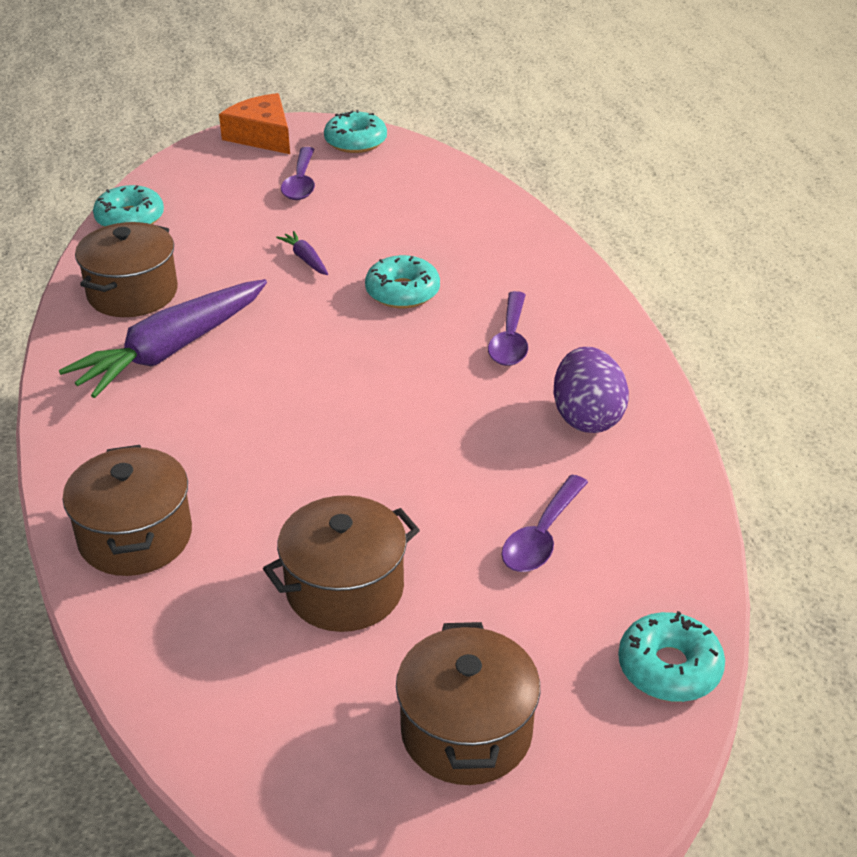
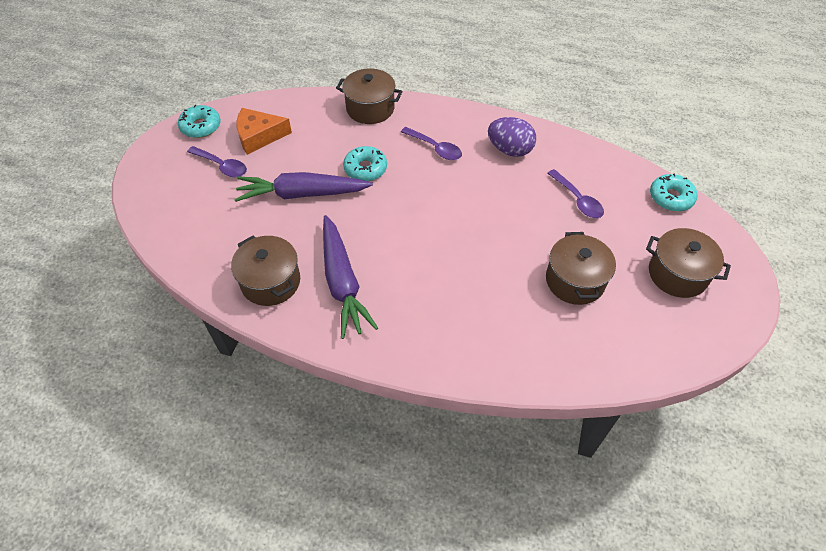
camera: 60 degrees left, 15 degrees up
brown pot [62,445,192,576] -> brown pot moved to [336,69,403,124]
turquoise donut [93,185,164,227] -> none
orange cheese [219,93,290,154] -> orange cheese moved to [237,108,292,155]
purple carrot [276,231,328,275] -> purple carrot [235,172,373,202], size x2.47

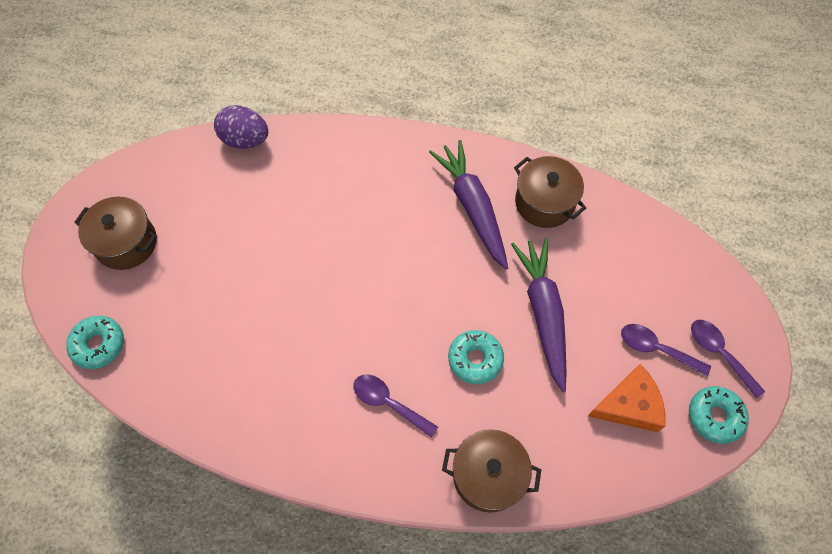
camera: 175 degrees right, 10 degrees up
purple carrot [235,172,373,202] -> purple carrot turned 90 degrees counterclockwise [511,238,566,392]
purple egg [488,117,536,157] -> purple egg moved to [214,105,268,149]
brown pot [546,232,616,305] -> none
purple spoon [547,169,604,218] -> purple spoon moved to [691,320,765,399]

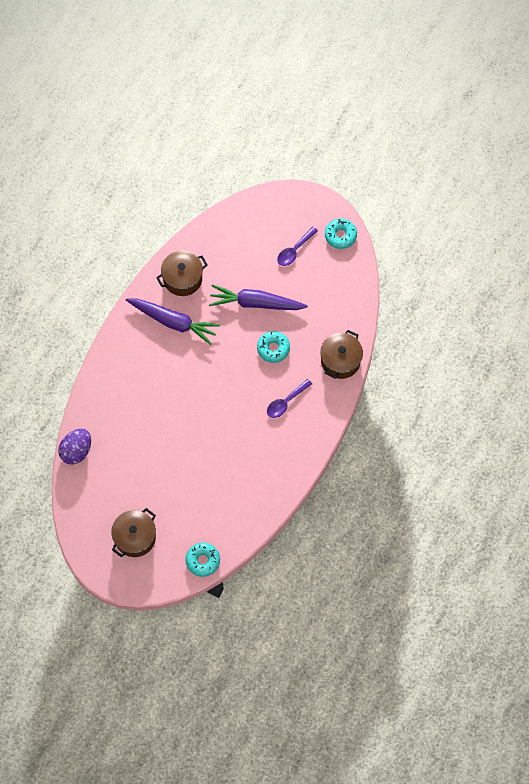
camera: 75 degrees left, 5 degrees up
purple carrot [429,140,508,270] -> purple carrot turned 150 degrees counterclockwise [126,298,220,345]
orange cheese [588,364,666,432] -> none
purple spoon [691,320,765,399] -> none

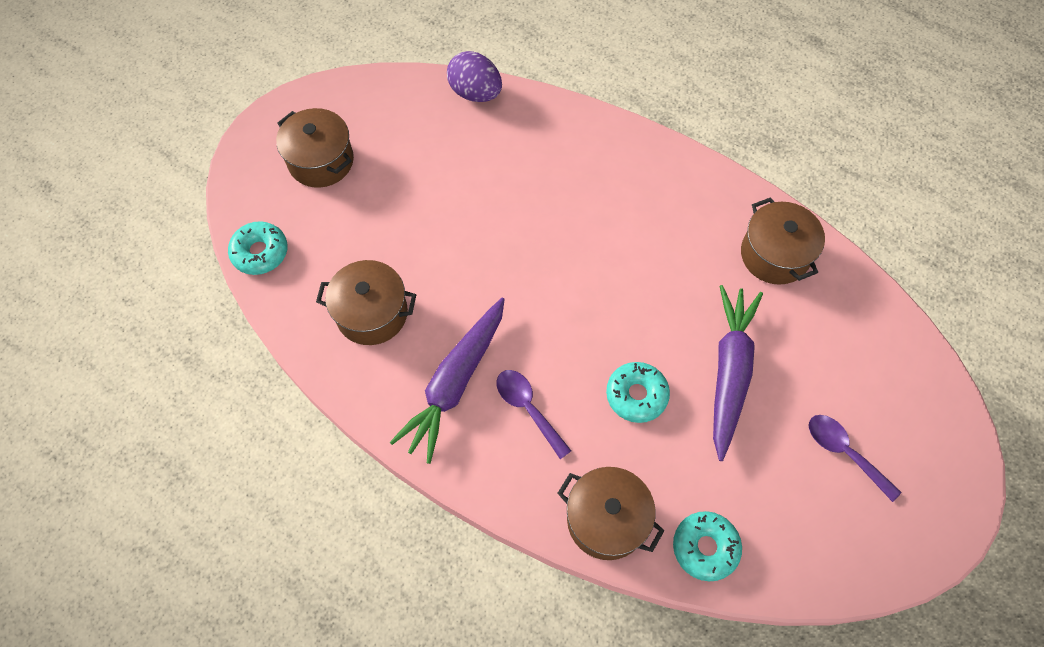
camera: 95 degrees right, 5 degrees down
purple carrot [126,298,220,345] -> purple carrot moved to [390,298,505,464]
turquoise donut [325,219,357,249] -> turquoise donut moved to [673,511,742,581]
none -> brown pot [316,260,416,345]

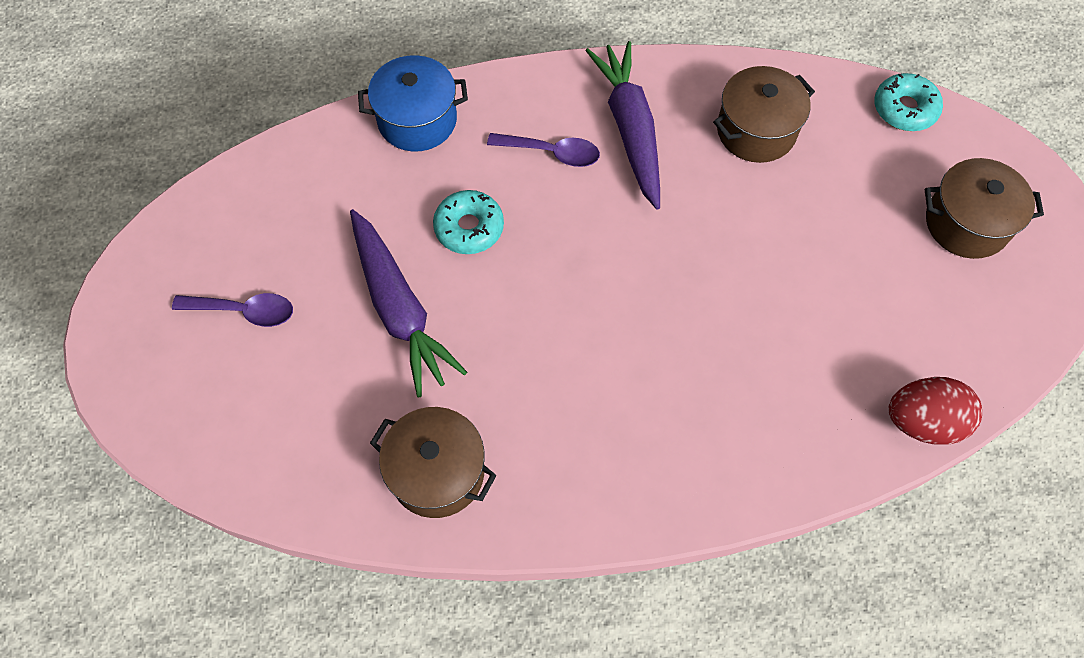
camera: 140 degrees right, 0 degrees up
purple egg [447,51,502,102] -> red egg [888,377,982,445]
brown pot [557,467,664,560] -> blue pot [358,55,468,152]
turquoise donut [673,511,742,581] -> none

